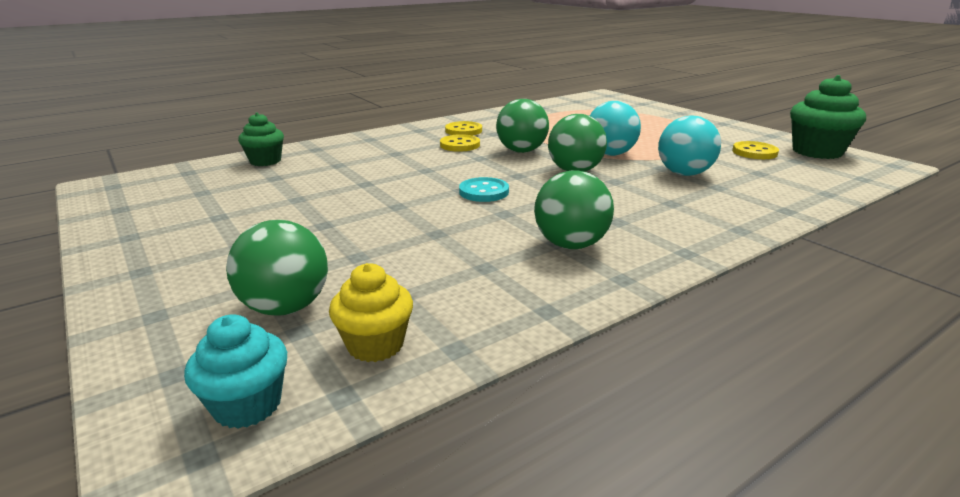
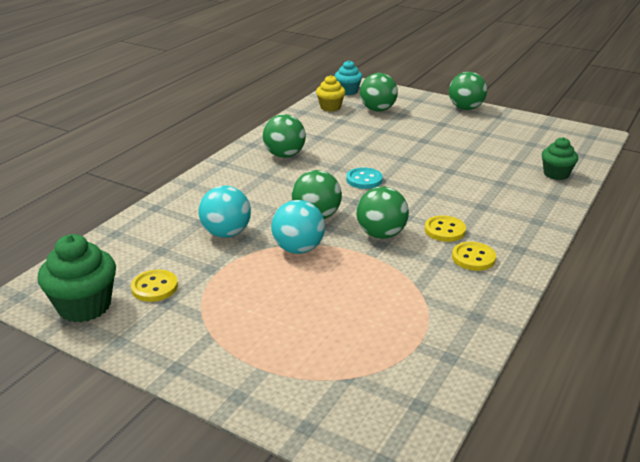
camera: 155 degrees right, 5 degrees up
none -> green ball [449,72,487,110]

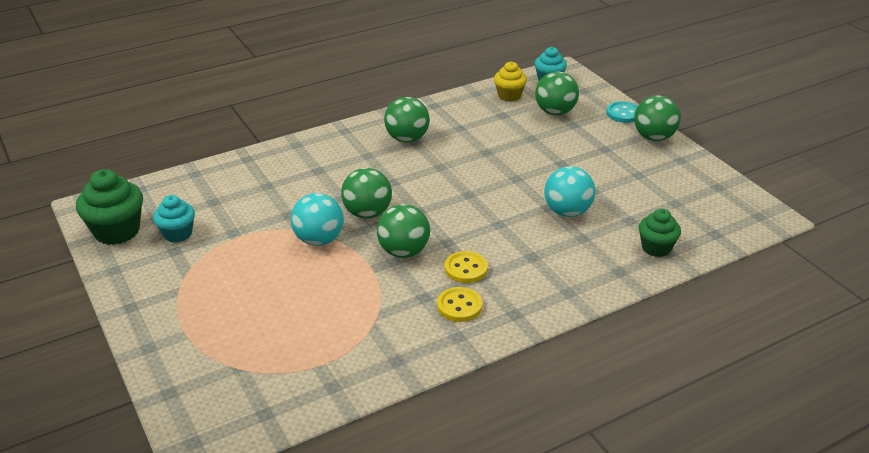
camera: 30 degrees right, 5 degrees up
yellow button [131,269,178,302] -> turquoise cupcake [153,195,195,243]
turquoise ball [199,186,251,238] -> turquoise ball moved to [544,166,596,217]
turquoise button [346,167,383,189] -> turquoise button moved to [606,101,638,123]

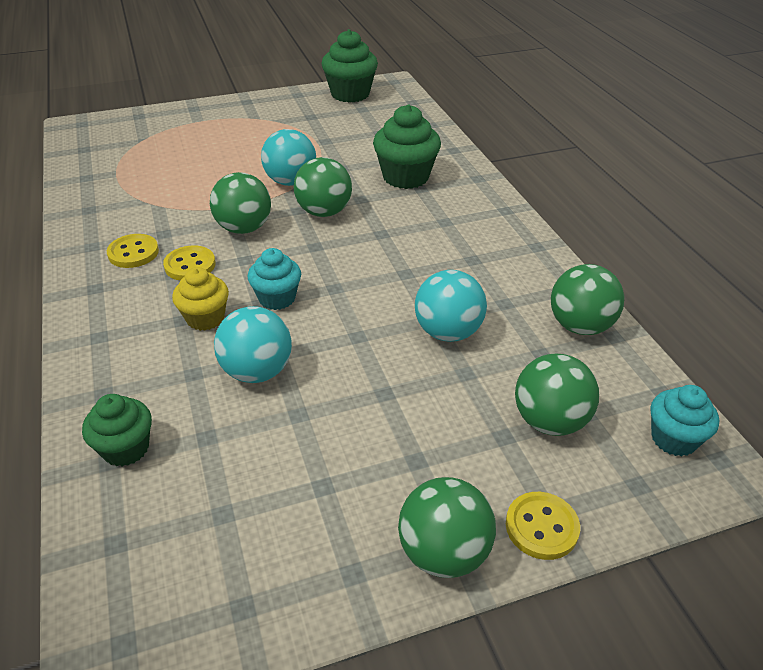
camera: 100 degrees right, 5 degrees up
turquoise cupcake [153,195,195,243] -> turquoise cupcake moved to [248,248,301,310]
green ball [384,97,430,143] -> green ball moved to [551,264,624,335]
yellow cupcake [494,61,527,101] -> yellow cupcake moved to [172,267,229,331]
turquoise button [606,101,638,123] -> yellow button [506,492,580,560]
none -> green cupcake [373,104,441,189]
none -> turquoise ball [415,270,487,342]

